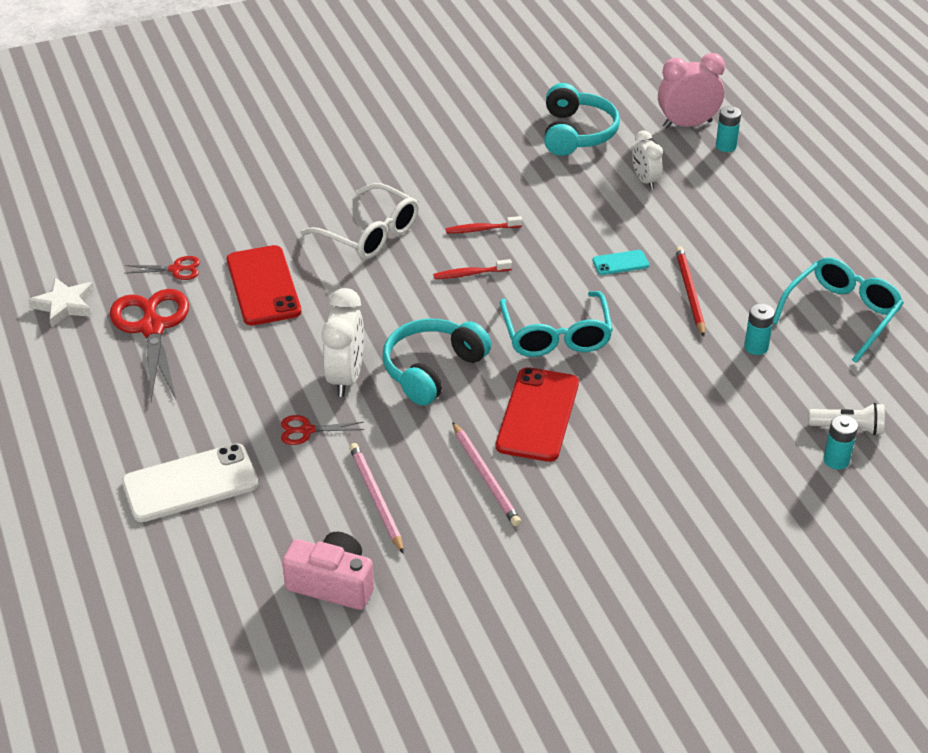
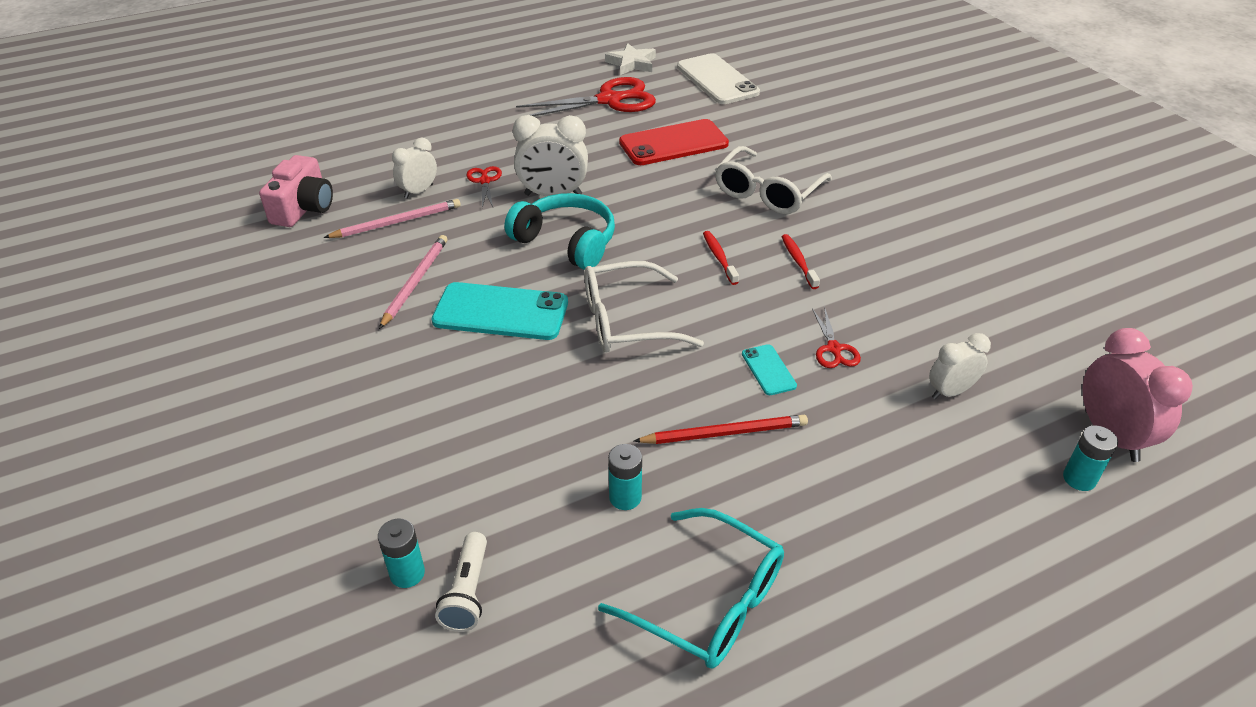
camera: 85 degrees right, 0 degrees up
white phone [122,443,259,522] -> white phone moved to [677,53,760,104]
red scissors [124,256,200,280] -> red scissors moved to [812,306,861,368]
pink pencil [452,422,521,527] -> pink pencil turned 135 degrees clockwise [379,235,448,329]
red phone [496,367,579,462] -> turquoise phone [432,282,568,340]
turquoise glasses [500,291,613,357] -> white glasses [585,261,704,352]
turquoise headphones [544,83,620,156] -> none
none -> white clock [392,138,437,199]

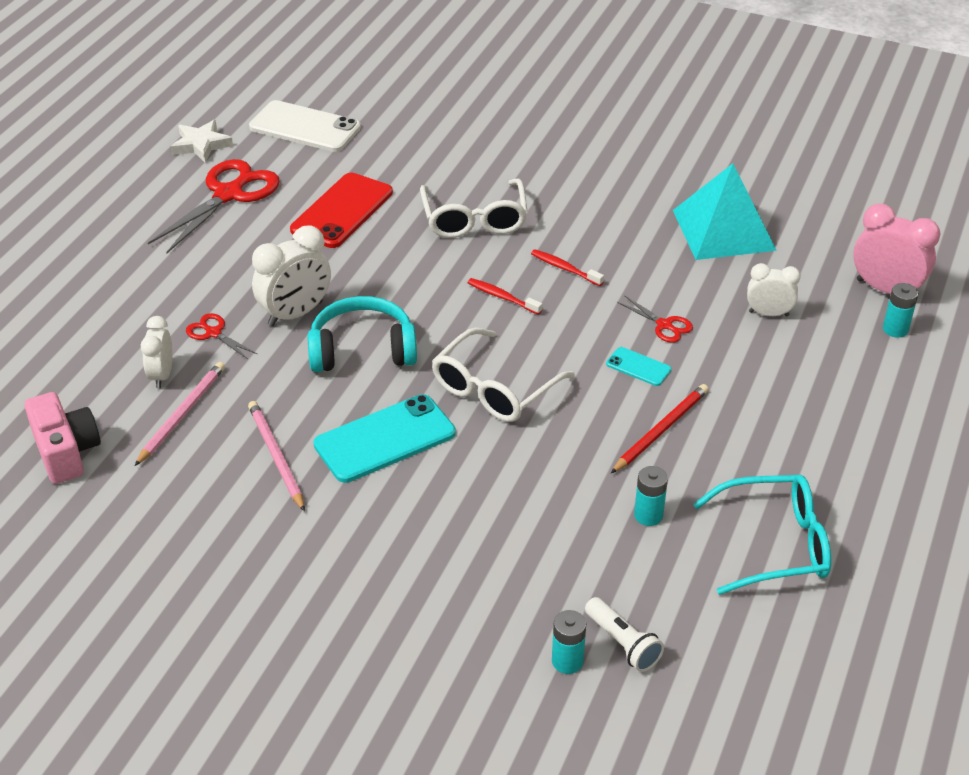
camera: 40 degrees left, 0 degrees up
white clock [929,333,991,399] -> white clock turned 75 degrees clockwise [747,263,801,317]
none -> turquoise pyramid [673,163,777,260]

